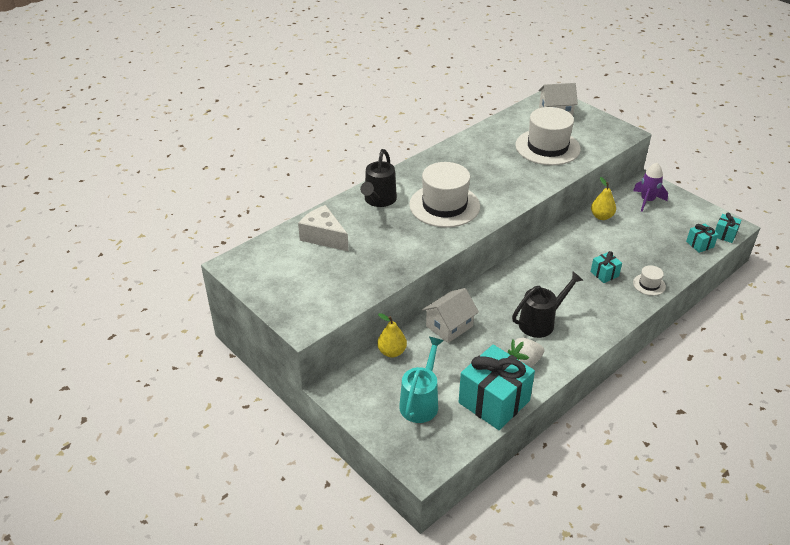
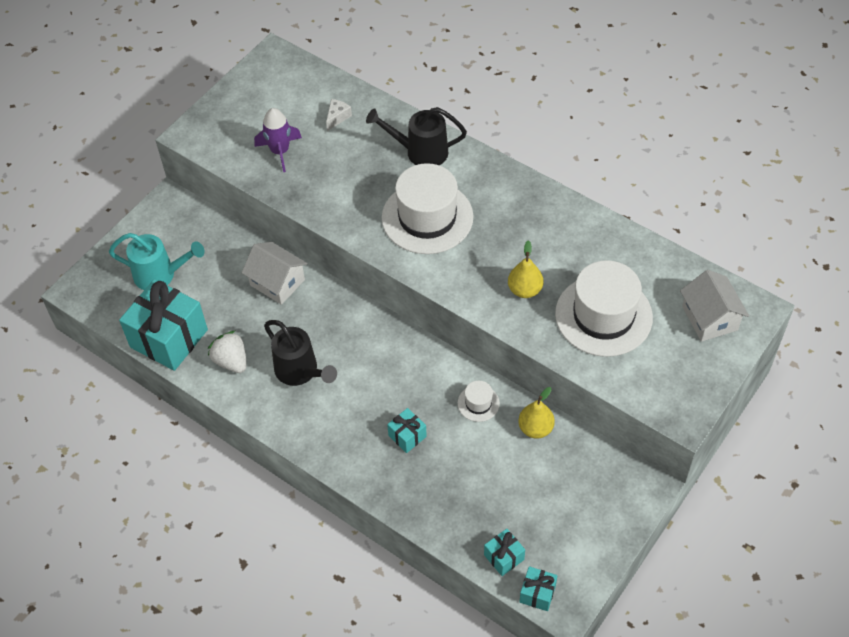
camera: 80 degrees right, 15 degrees up
white cheese [298,205,349,251] -> white cheese [326,99,352,131], size x0.51
yellow pear [377,313,407,358] -> yellow pear moved to [508,240,544,298]
purple rocket [633,163,668,212] -> purple rocket moved to [254,108,302,172]
white hat [633,265,666,296] -> white hat moved to [458,381,500,422]

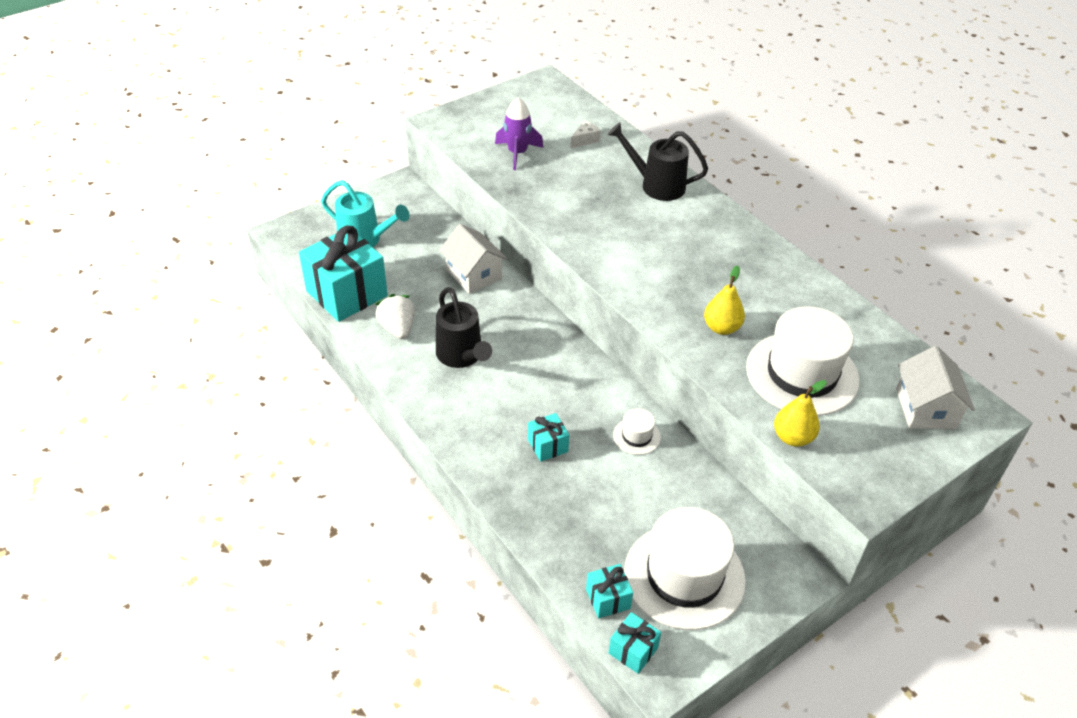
camera: 15 degrees right, 10 degrees down
white hat [382,163,473,254] -> white hat moved to [624,507,746,630]
yellow pear [518,387,555,438] -> yellow pear moved to [774,380,827,447]

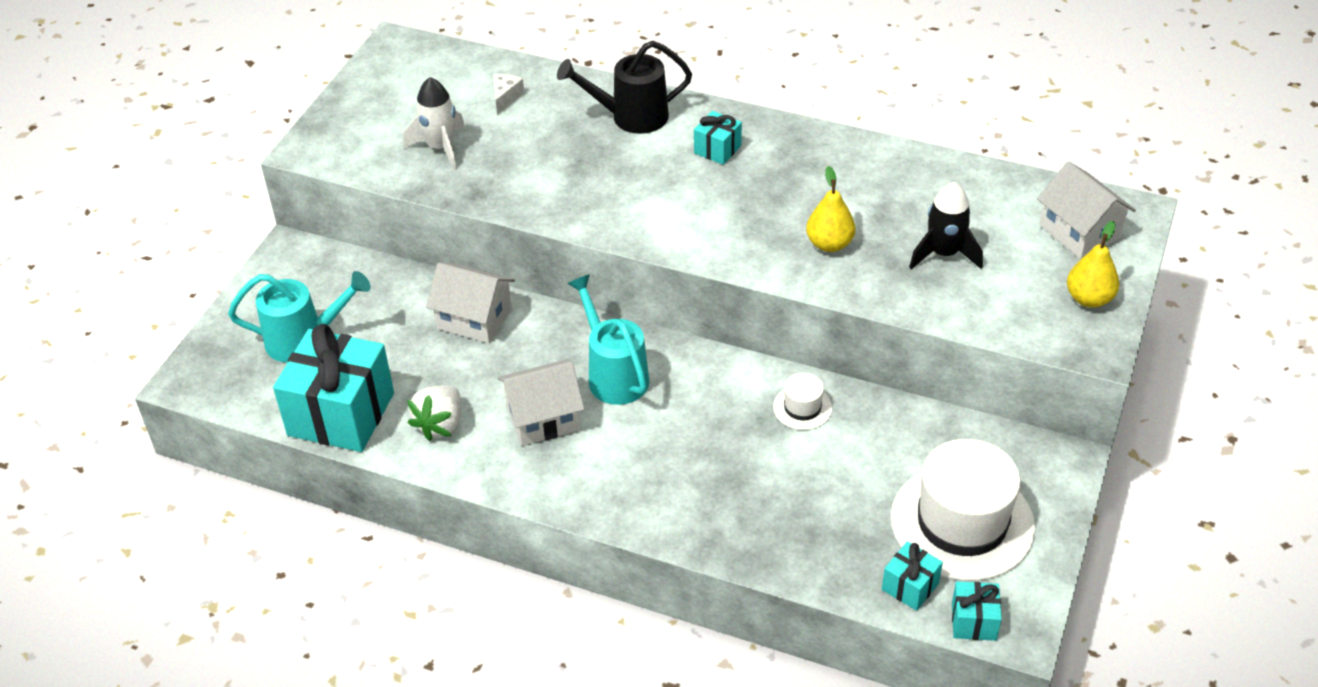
camera: 30 degrees left, 0 degrees up
white strawberry [375,294,414,339] -> white strawberry turned 105 degrees counterclockwise [407,385,461,441]
black watering can [436,287,492,368] -> white house [498,360,585,446]
purple rocket [495,97,544,170] -> white rocket [403,77,465,170]
turquoise gift [528,413,569,462] -> turquoise gift moved to [694,111,742,165]
white hat [746,306,860,416] -> black rocket [909,182,983,269]
yellow pear [774,380,827,447] -> yellow pear moved to [1067,221,1120,308]
none -> turquoise watering can [567,274,649,405]

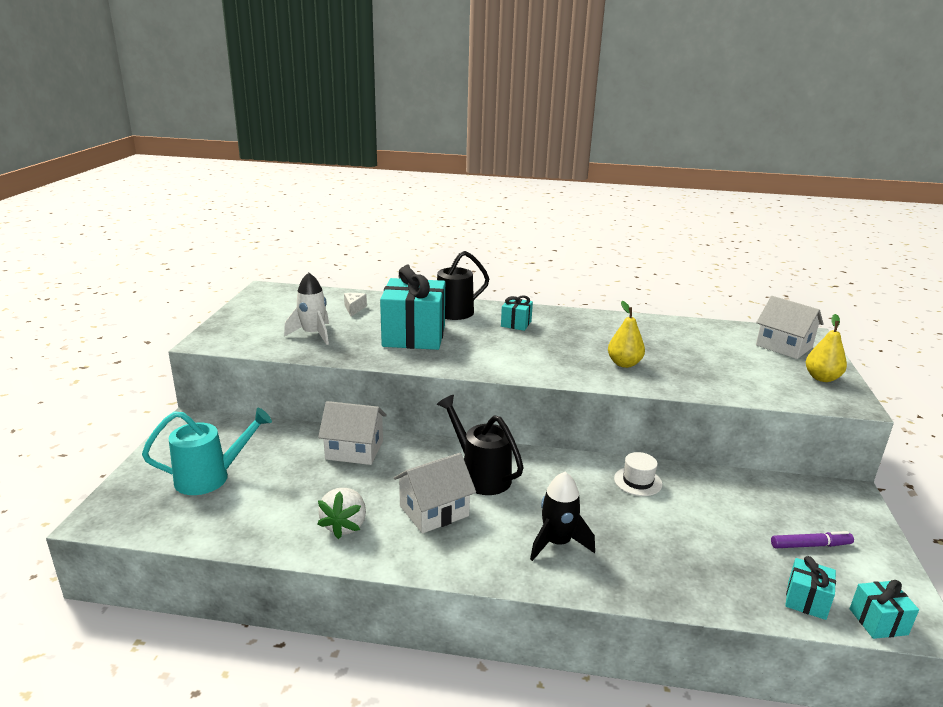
camera: 15 degrees left, 20 degrees down
turquoise gift [273,324,394,452] -> turquoise gift moved to [380,266,445,350]
turquoise watering can [567,274,649,405] -> black watering can [437,395,524,495]
white hat [891,439,1035,581] -> purple marker [771,531,854,548]
black rocket [909,182,983,269] -> black rocket moved to [530,472,595,561]

